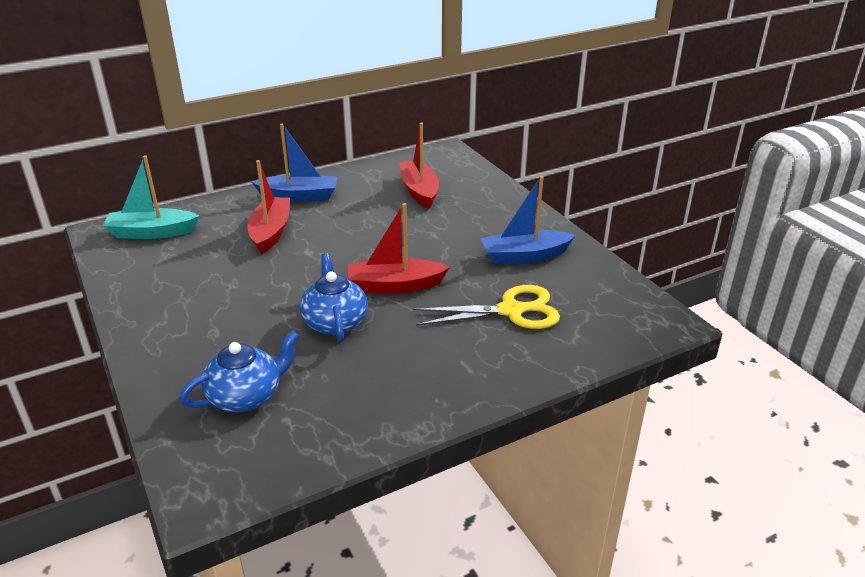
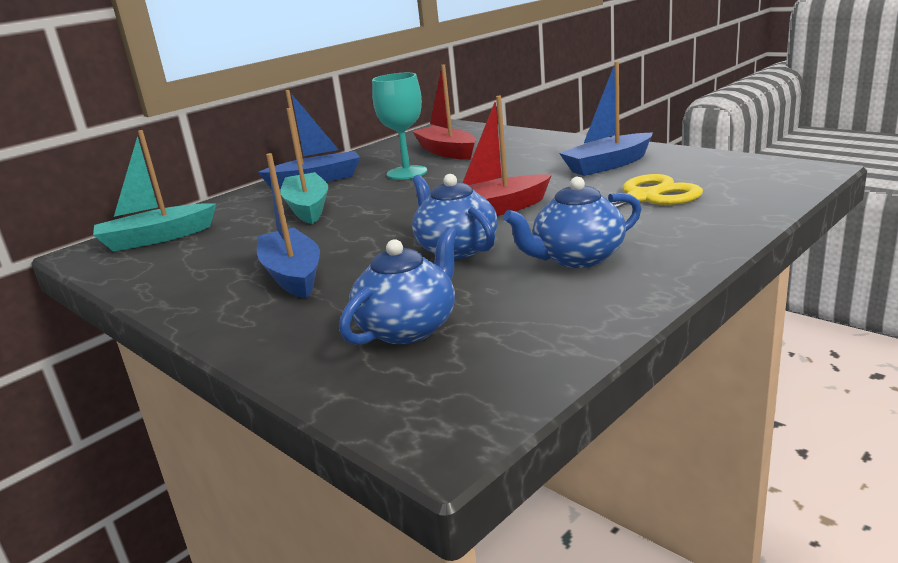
camera: 15 degrees left, 10 degrees down
red boat [247,160,290,254] -> turquoise boat [280,108,328,224]
none -> blue boat [257,153,320,299]
none -> turquoise goblet [372,73,427,180]
none -> blue teapot [503,176,641,268]

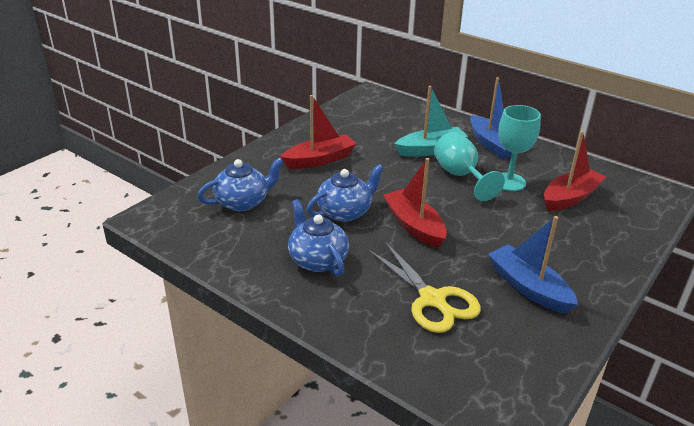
camera: 80 degrees right, 10 degrees up
turquoise boat [93,130,216,252] -> none
blue boat [257,153,320,299] -> red boat [281,95,356,169]
blue teapot [339,227,457,345] -> blue teapot turned 60 degrees counterclockwise [197,157,284,211]
none -> turquoise goblet [434,132,505,201]

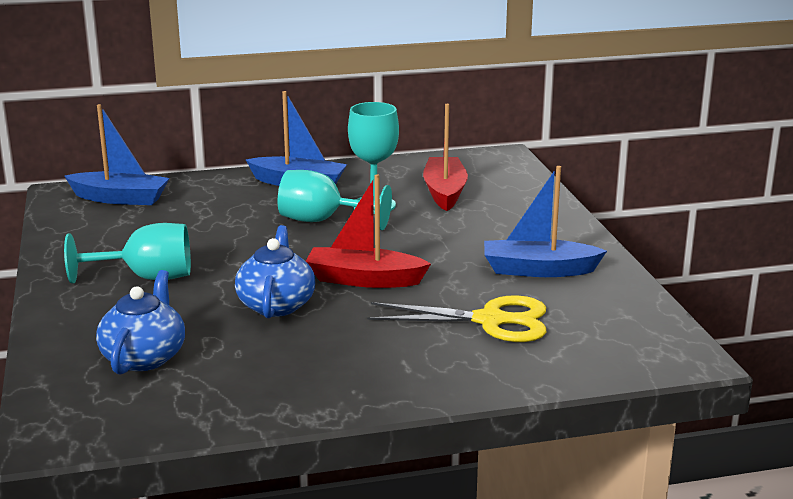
camera: 50 degrees left, 10 degrees down
red boat [281,95,356,169] -> turquoise goblet [64,223,191,284]
blue teapot [288,199,349,276] -> none
turquoise boat [394,86,468,157] -> none
none -> blue boat [65,104,169,205]

